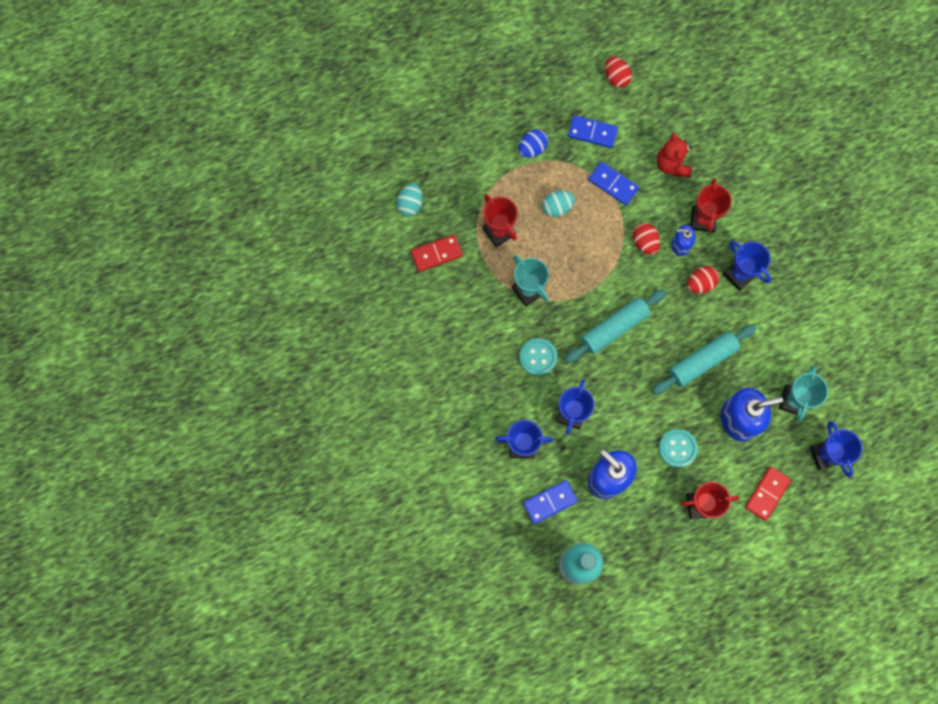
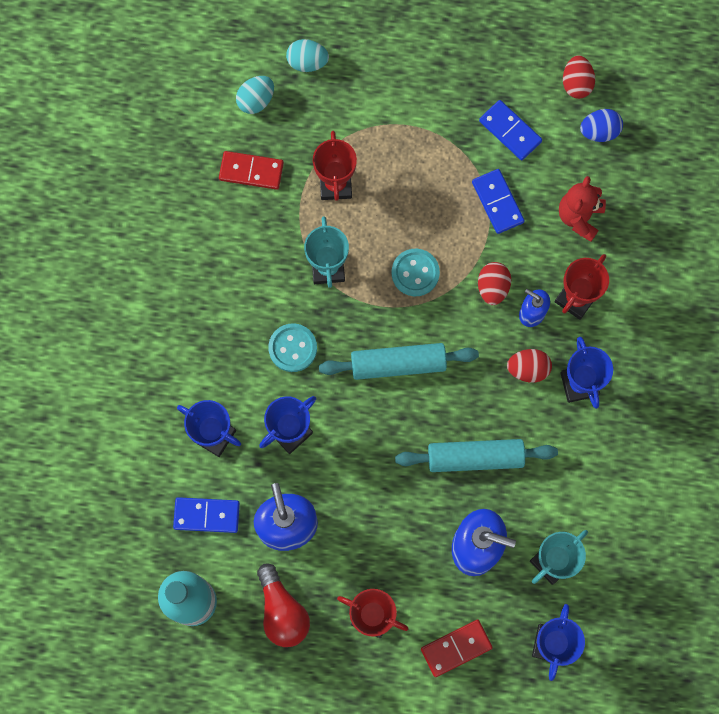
camera: 30 degrees right, 0 degrees up
blue egg [519,129,548,158] -> blue egg moved to [580,109,623,142]
turquoise egg [542,190,575,217] -> turquoise egg moved to [286,39,329,72]
turquoise button [659,429,698,468] -> turquoise button moved to [392,249,440,296]
none -> red light bulb [257,563,310,647]

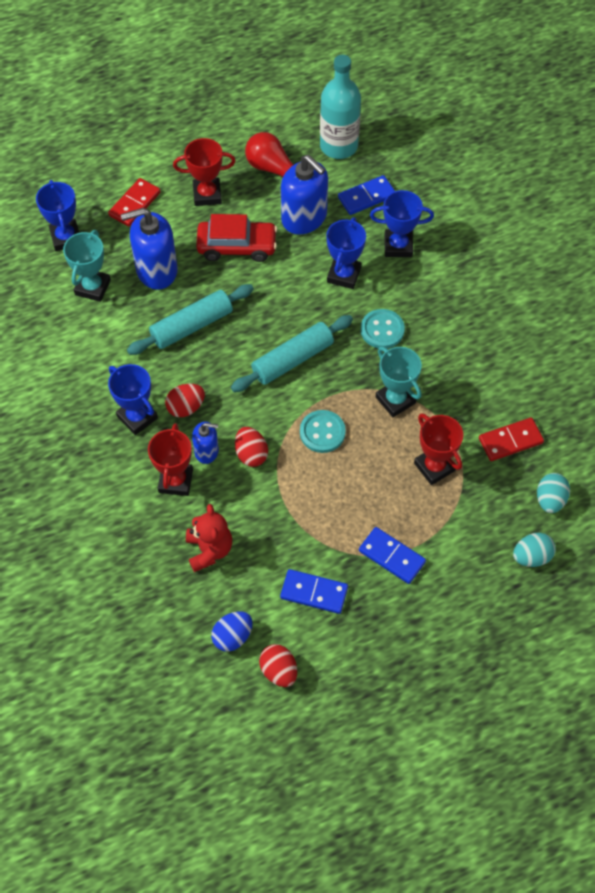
camera: 150 degrees right, 15 degrees down
blue domino [472,169,525,234] -> blue domino moved to [359,527,426,584]
none -> red car [196,214,277,262]

